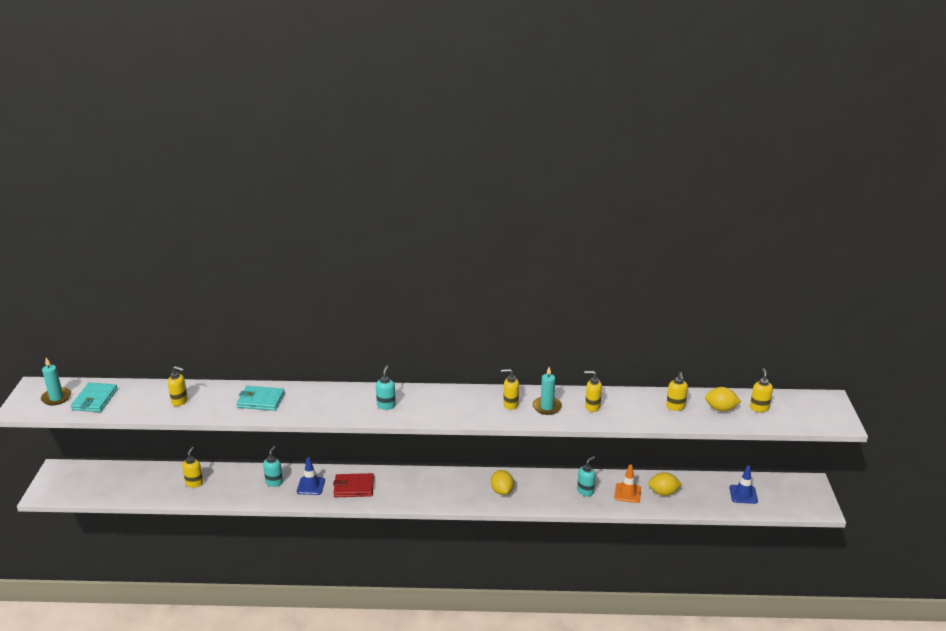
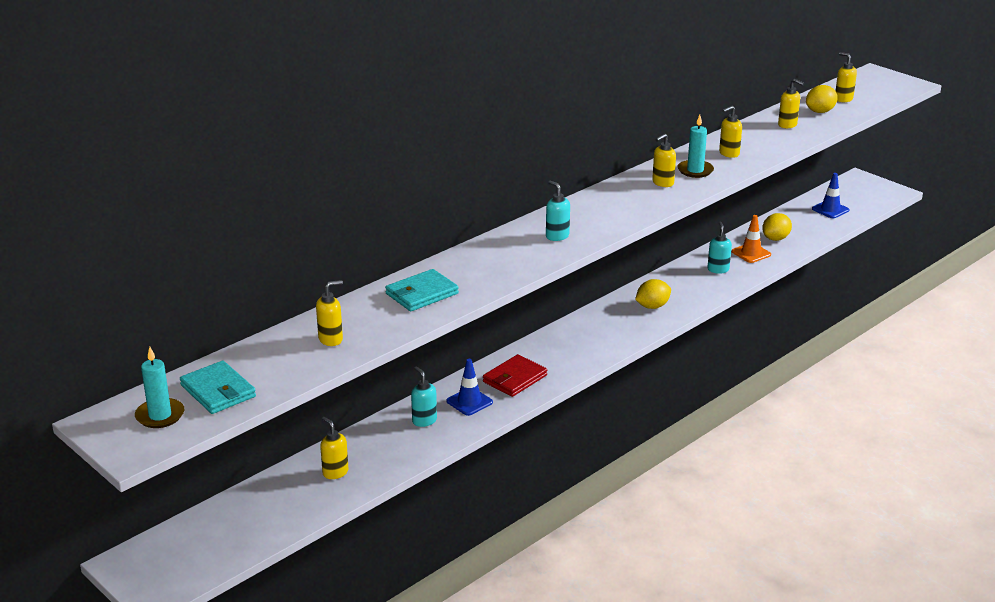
camera: 45 degrees left, 0 degrees up
yellow lemon [491,470,514,495] -> yellow lemon turned 60 degrees counterclockwise [635,279,671,309]

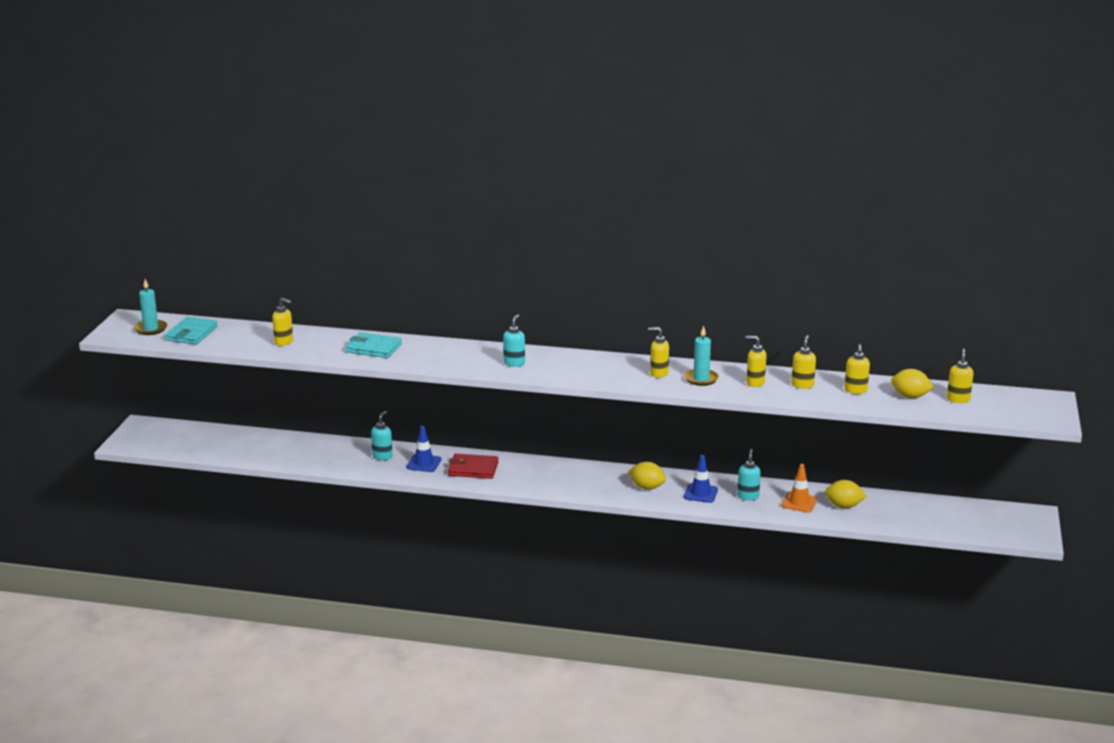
camera: 55 degrees right, 5 degrees down
yellow soap dispenser [320,417,348,479] -> yellow soap dispenser moved to [791,335,816,389]
turquoise soap dispenser [707,222,732,274] -> turquoise soap dispenser turned 45 degrees counterclockwise [737,449,761,501]
blue traffic cone [812,173,849,218] -> blue traffic cone moved to [684,455,718,503]

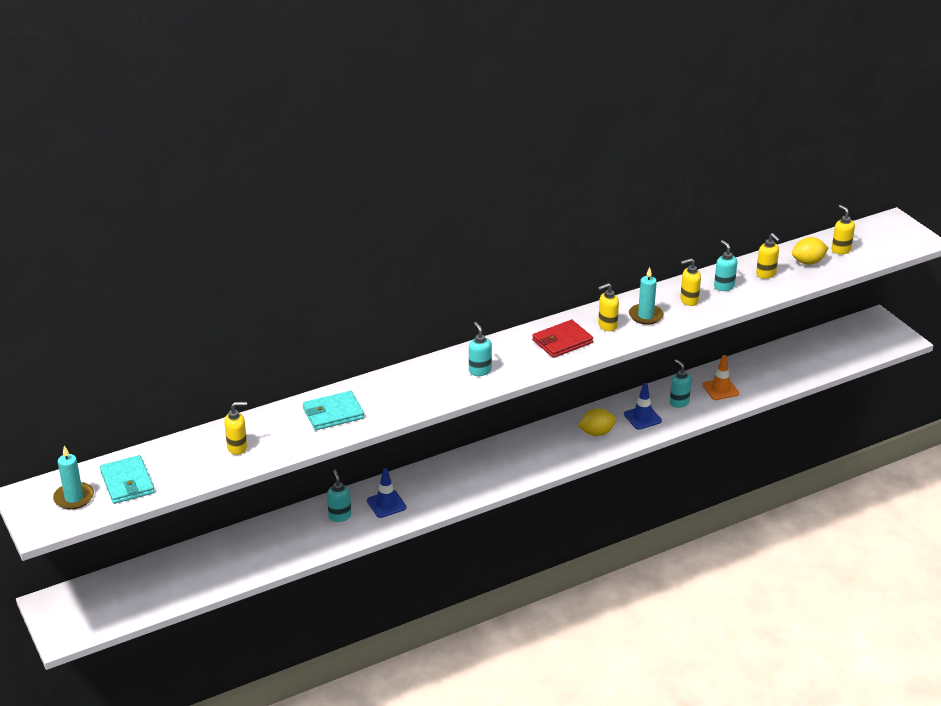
camera: 40 degrees left, 10 degrees up
red wallet [448,454,499,479] -> red wallet moved to [532,320,593,358]
yellow soap dispenser [791,335,816,389] -> turquoise soap dispenser [714,240,738,291]
yellow lemon [825,480,866,508] -> none

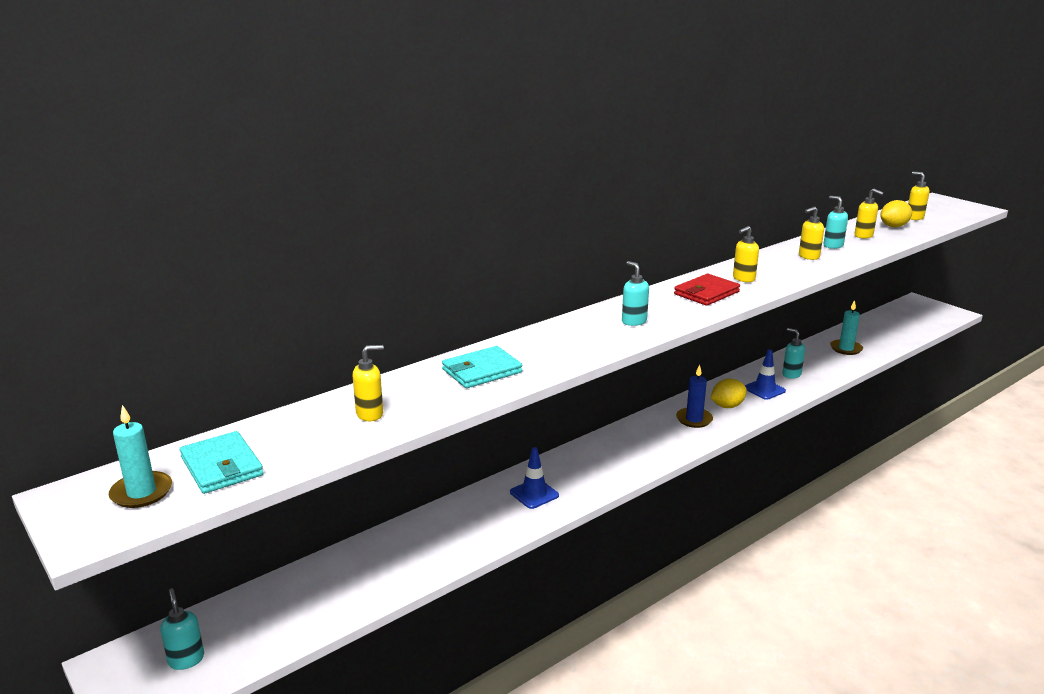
camera: 10 degrees left, 10 degrees down
turquoise soap dispenser [327,469,351,522] -> turquoise soap dispenser moved to [160,588,204,670]
turquoise candle [629,267,664,325] -> turquoise candle moved to [830,300,863,355]
orange traffic cone [702,355,739,400] -> none
none -> blue candle [676,365,713,428]

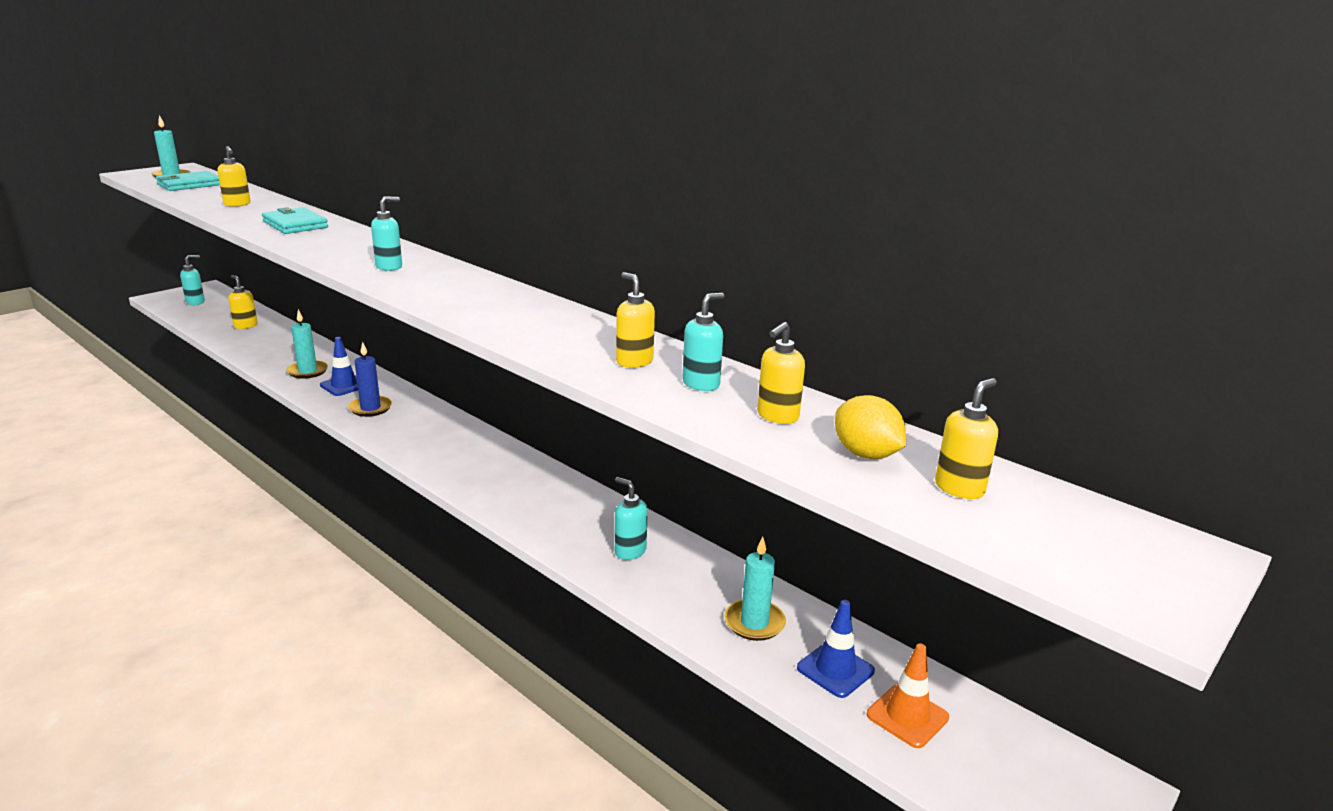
camera: 80 degrees right, 0 degrees up
red wallet [674,274,740,306] -> none
blue candle [676,365,713,428] -> blue candle moved to [348,342,392,417]
yellow lemon [711,379,747,408] -> none
yellow soap dispenser [733,226,759,282] -> yellow soap dispenser moved to [228,275,258,329]
blue traffic cone [745,349,786,400] -> blue traffic cone moved to [797,600,875,698]
turquoise soap dispenser [782,328,805,379] -> turquoise soap dispenser turned 90 degrees counterclockwise [615,477,648,560]
none -> turquoise candle [286,309,328,379]
none -> orange traffic cone [867,644,949,748]

